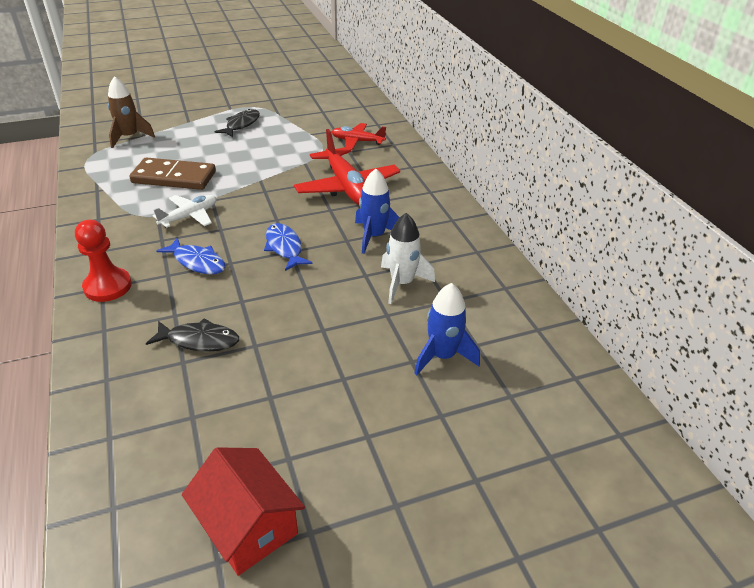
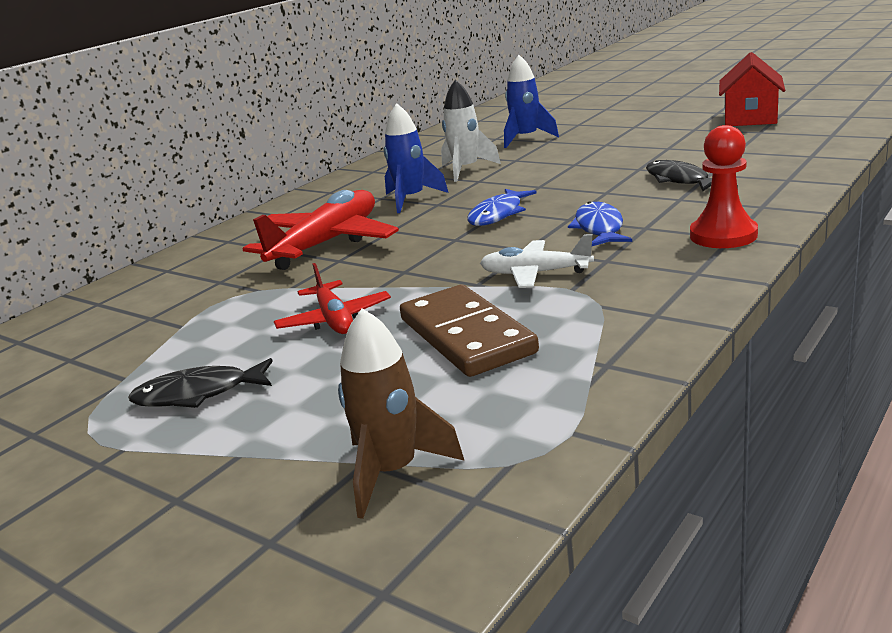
camera: 120 degrees left, 15 degrees down
red plane [331,123,386,150] -> red plane moved to [274,263,391,334]

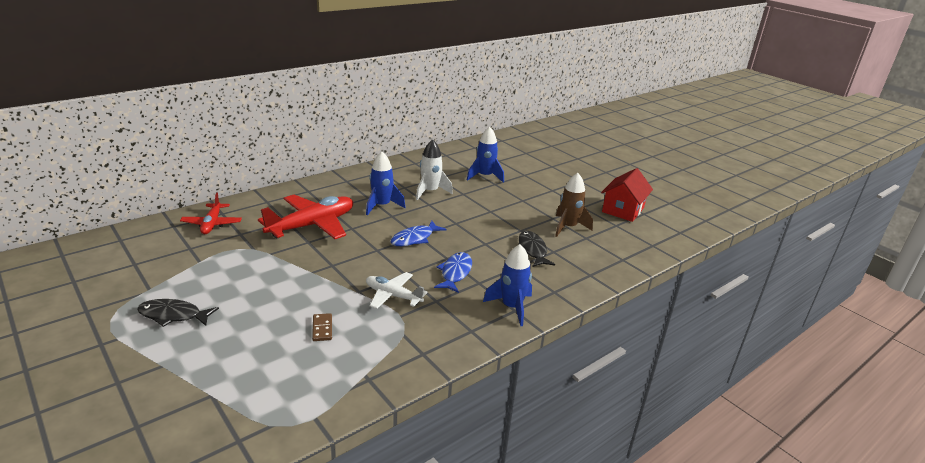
camera: 10 degrees right, 5 degrees up
red plane [274,263,391,334] -> red plane moved to [180,193,242,234]
brown rocket [338,308,465,519] -> brown rocket moved to [555,173,593,237]
brown domino [400,285,539,377] -> brown domino [312,313,332,341], size x0.42
red pawn [690,125,758,248] -> blue rocket [483,244,532,326]

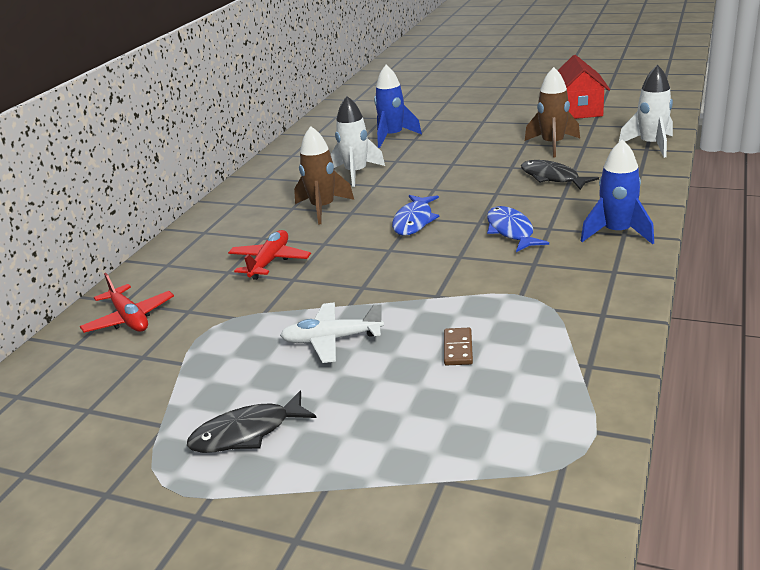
camera: 25 degrees left, 0 degrees up
red plane [258,195,353,239] -> red plane [228,230,311,280], size x0.57
brown domino [312,313,332,341] -> brown domino turned 45 degrees clockwise [444,328,473,365]
blue rocket [366,152,406,216] -> brown rocket [294,126,354,225]
white plane [366,272,428,309] -> white plane moved to [280,302,384,363]
none -> white rocket [619,65,673,158]

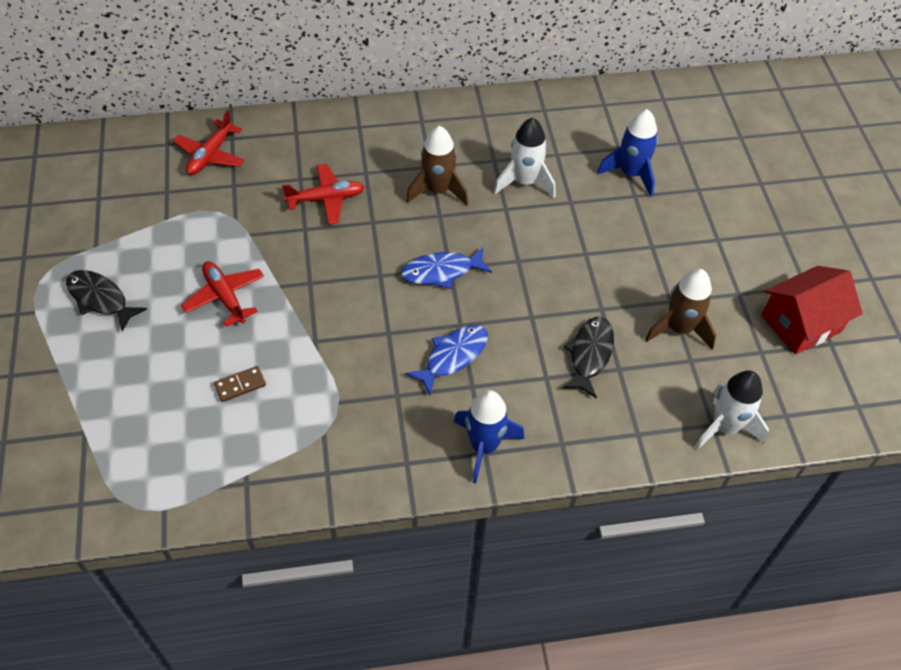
camera: 55 degrees right, 25 degrees up
white plane [280,302,384,363] -> red plane [181,261,264,327]

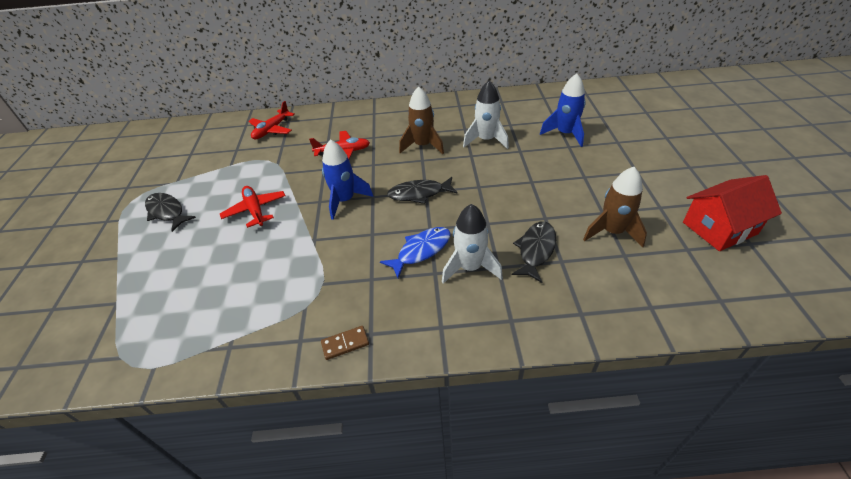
camera: 10 degrees right, 10 degrees down
brown domino [214,366,266,402] -> brown domino moved to [321,326,369,360]
blue fish [401,247,492,289] -> black fish [387,177,458,204]
blue rocket [454,390,524,484] -> blue rocket moved to [322,140,373,220]
white rocket [695,370,769,450] -> white rocket moved to [442,204,503,284]

